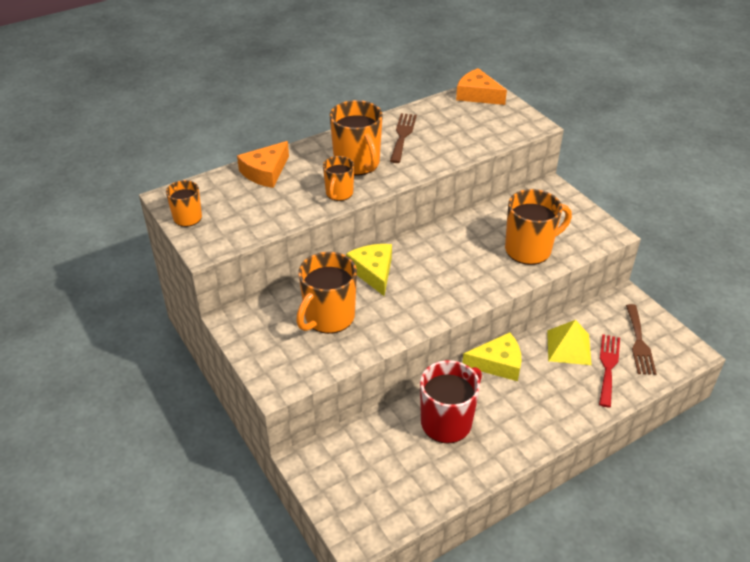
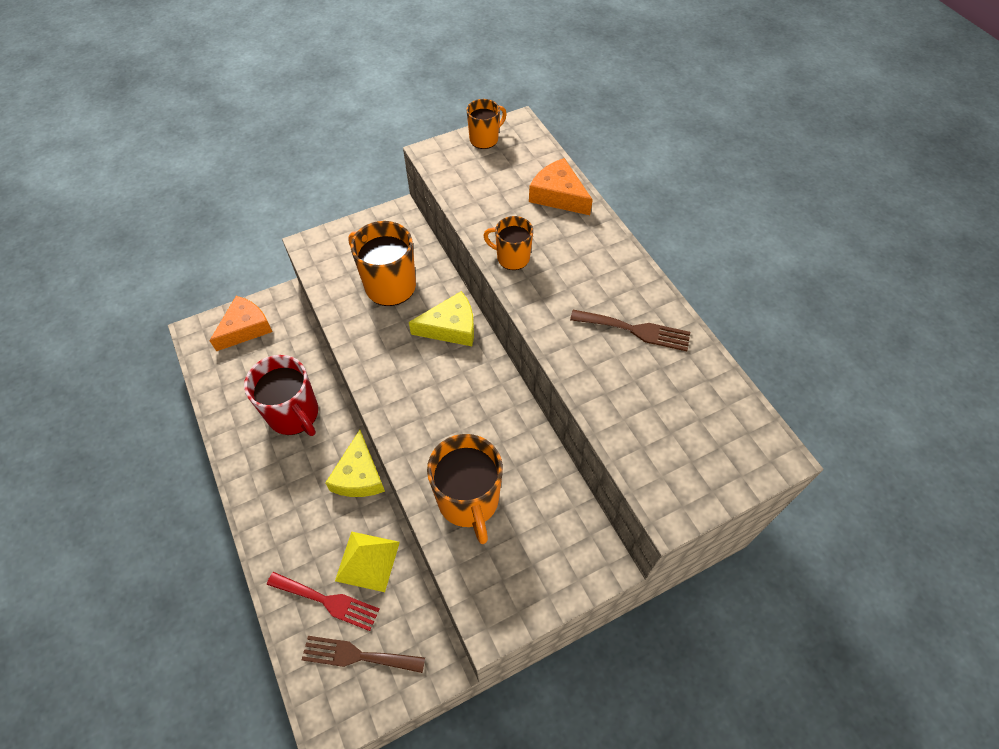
camera: 95 degrees right, 15 degrees up
orange mug [330,100,383,176] -> none
orange cheese [456,68,507,105] -> orange cheese moved to [209,296,272,351]

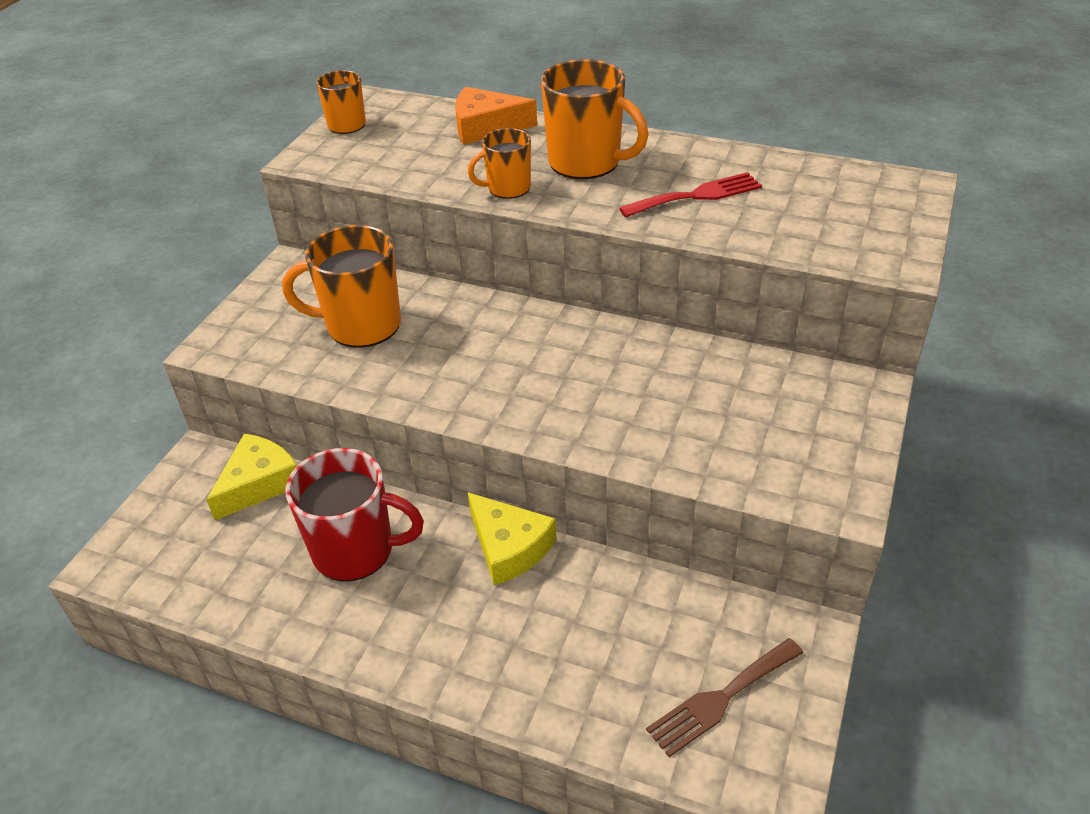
camera: 40 degrees left, 15 degrees down
orange cheese [209,296,272,351] -> none
red fork [267,572,380,631] -> red fork moved to [619,172,762,217]
yellow pyramid [335,531,400,592] -> none
yellow cheese [409,291,474,346] -> yellow cheese moved to [206,434,297,520]
orange mug [427,434,503,544] -> orange mug moved to [541,59,648,179]
brown fork [570,310,690,351] -> none

